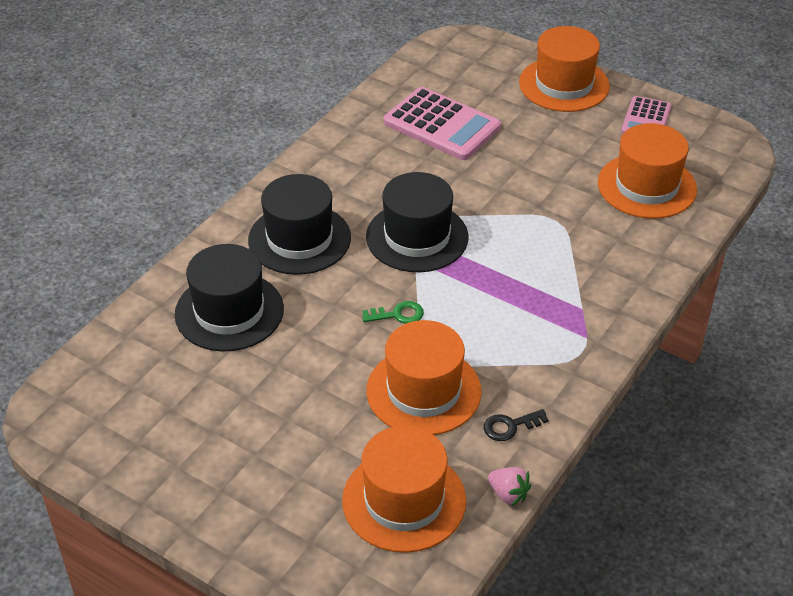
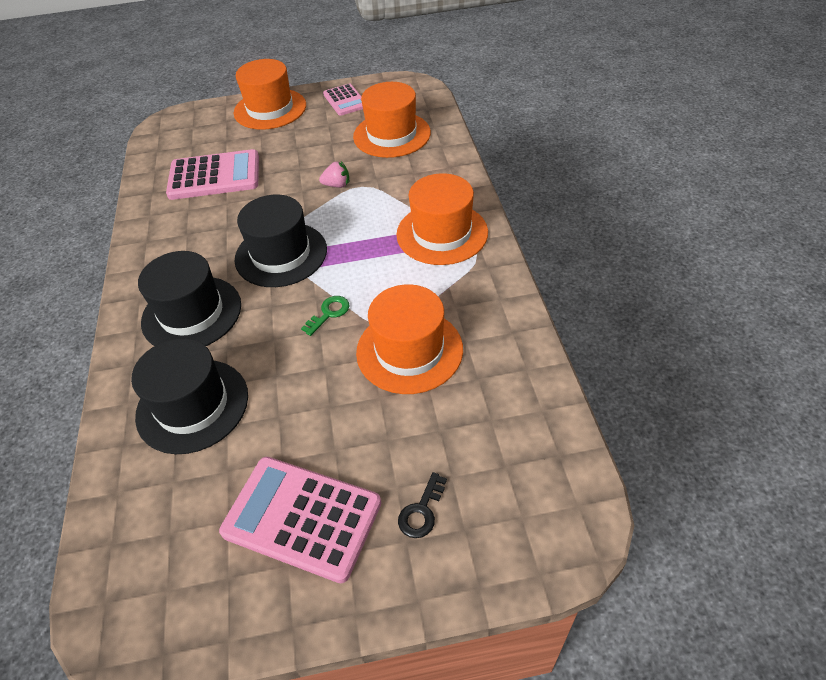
camera: 40 degrees left, 5 degrees up
orange hat [342,426,466,553] -> orange hat moved to [396,173,488,265]
black key [484,409,549,441] -> black key moved to [398,472,447,538]
pink strawberry [488,467,531,506] -> pink strawberry moved to [319,161,349,188]
none -> pink calculator [219,457,381,583]

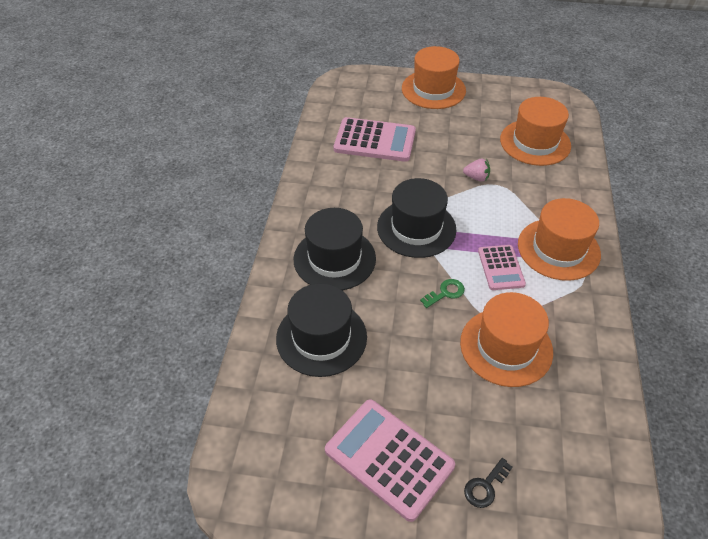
camera: 15 degrees right, 0 degrees up
pink calculator [323,83,363,116] -> pink calculator moved to [478,245,526,290]

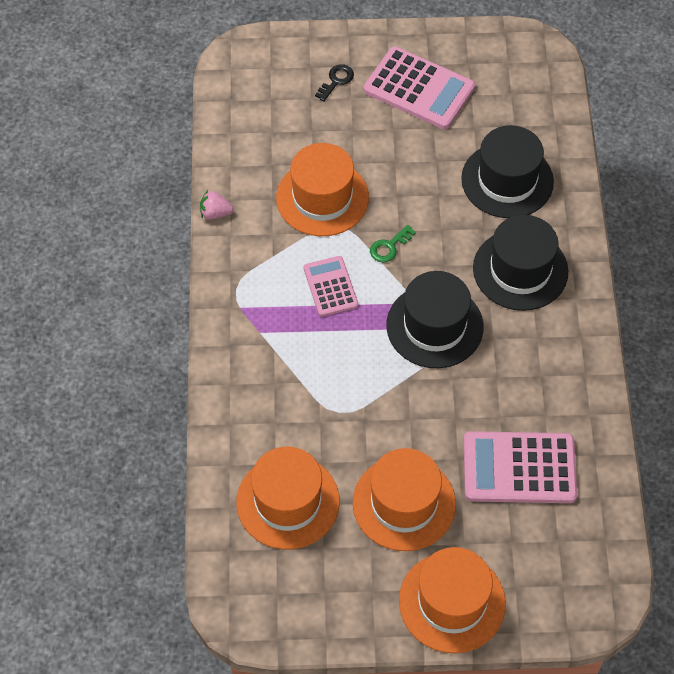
camera: 170 degrees right, 10 degrees up
pink strawberry [463,159,490,181] -> pink strawberry moved to [200,190,233,220]
orange hat [518,198,601,281] -> orange hat moved to [353,448,456,551]

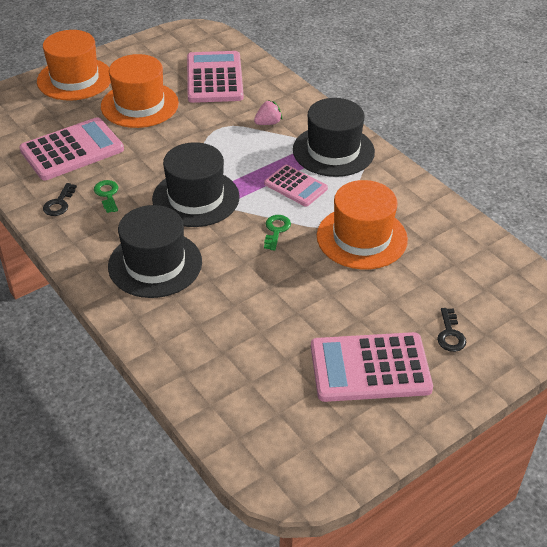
camera: 145 degrees right, 15 degrees down
pink strawberry [200,190,233,220] -> pink strawberry moved to [254,100,282,125]
orange hat [236,447,340,550] -> pink calculator [187,51,244,103]
black hat [461,125,554,218] -> black hat moved to [293,98,375,177]
none -> black key [43,183,77,216]
none -> green key [94,180,118,213]

